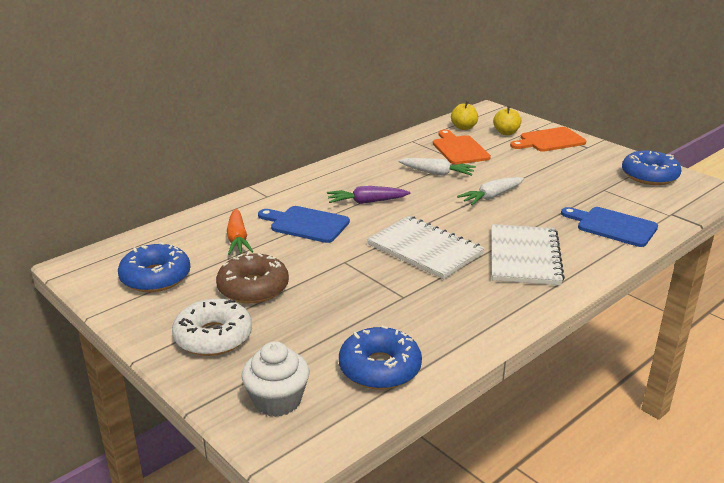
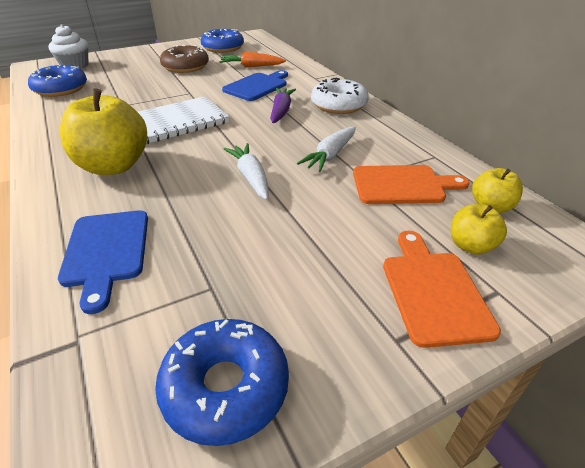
camera: 105 degrees right, 10 degrees up
white donut [172,298,252,356] -> white donut moved to [311,77,369,114]
white notebook [491,224,565,285] -> yellow apple [60,88,147,175]
blue cutting board [561,207,658,247] -> blue cutting board turned 120 degrees clockwise [58,210,148,314]

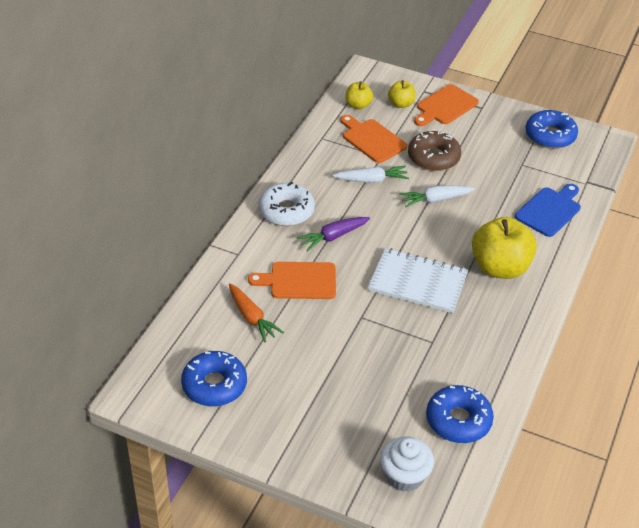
camera: 130 degrees left, 5 degrees up
brown donut [160,45,209,73] -> brown donut moved to [408,131,461,171]
blue cutting board [222,70,288,101] -> orange cutting board [248,262,336,299]
white carrot [224,143,269,200] -> white carrot turned 45 degrees clockwise [399,185,475,207]

